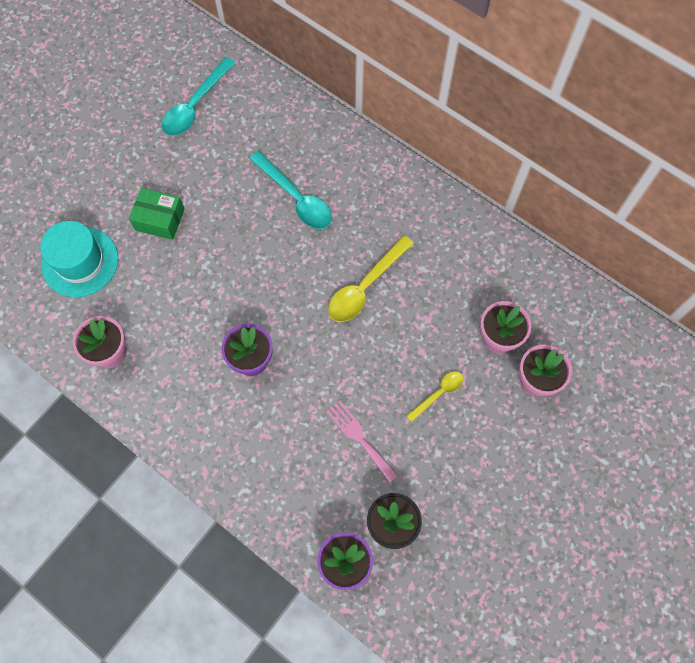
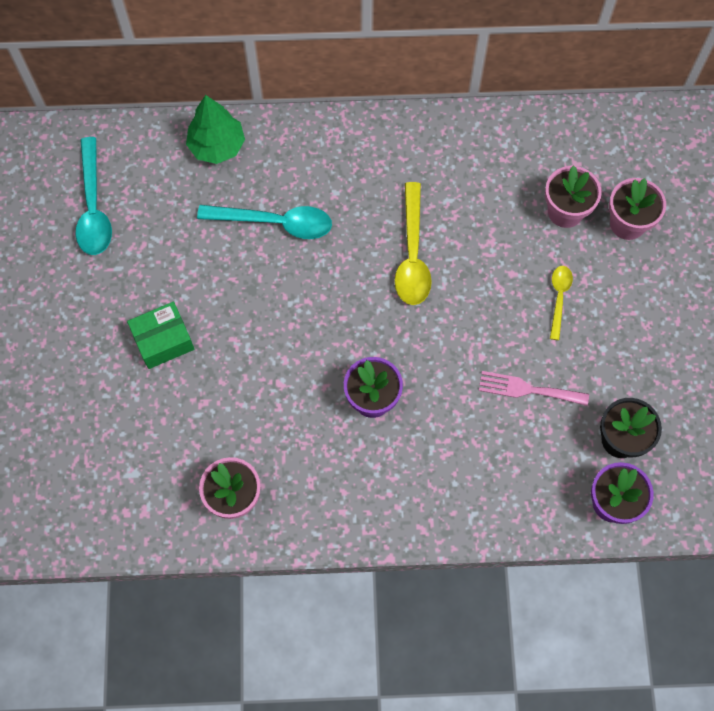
camera: 40 degrees left, 0 degrees up
turquoise hat [40,221,118,297] -> none
none -> green tree [186,95,245,164]

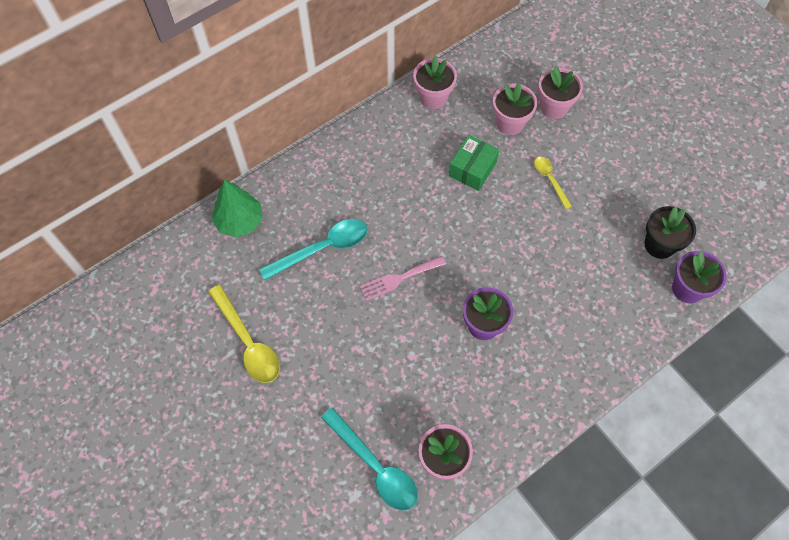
camera: 35 degrees left, 5 degrees down
turquoise spoon [75,137,112,255] -> turquoise spoon moved to [321,408,418,511]
green box [127,302,194,369] -> green box moved to [449,135,499,191]
yellow spoon [395,182,432,305] -> yellow spoon moved to [208,285,280,383]
pink fork [479,371,589,406] -> pink fork moved to [360,256,446,301]
none -> pink flower pot [413,55,457,109]

